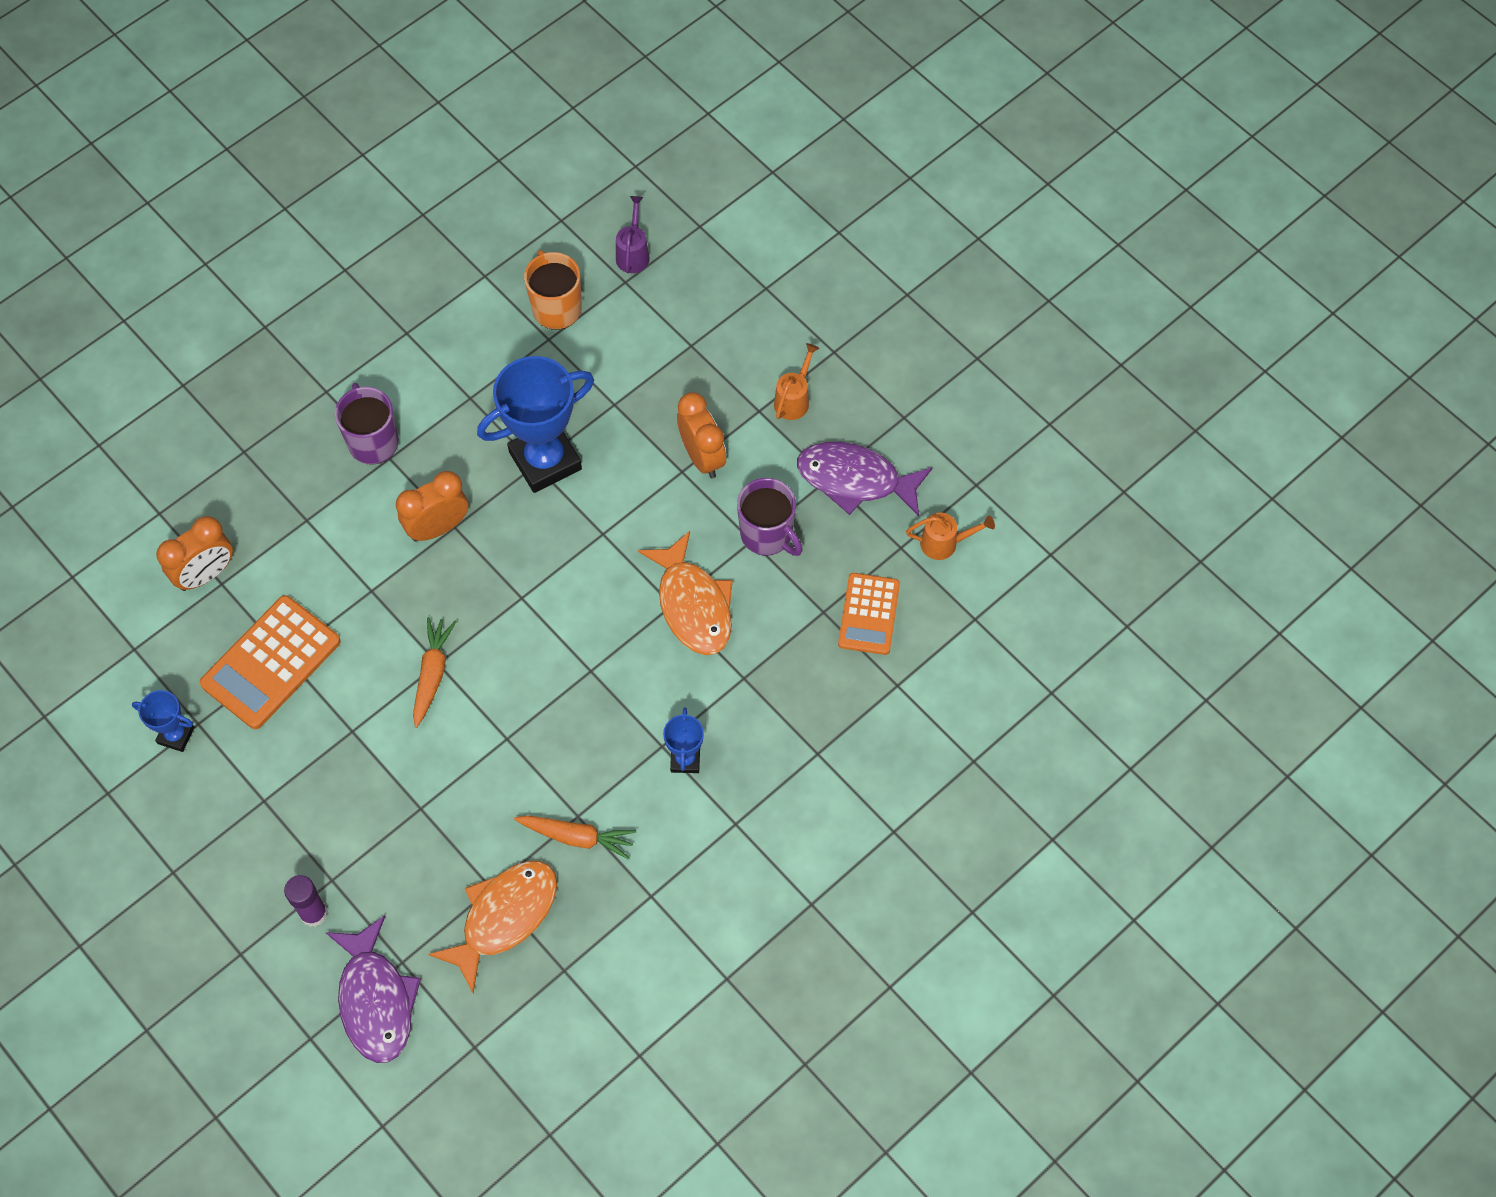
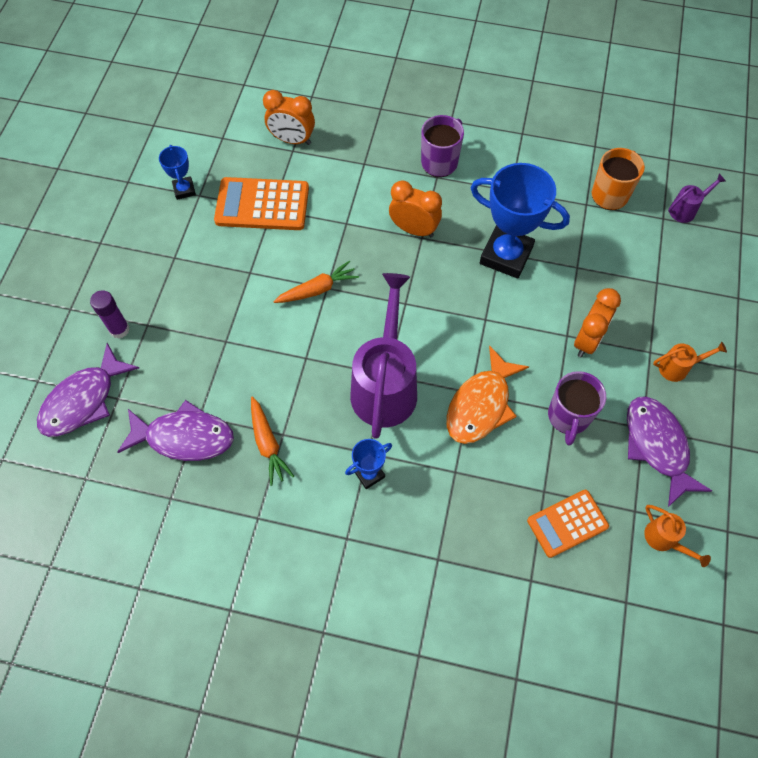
camera: 55 degrees right, 0 degrees up
orange fish [428,861,557,993] -> purple fish [117,400,234,461]
none -> purple watering can [350,273,417,439]

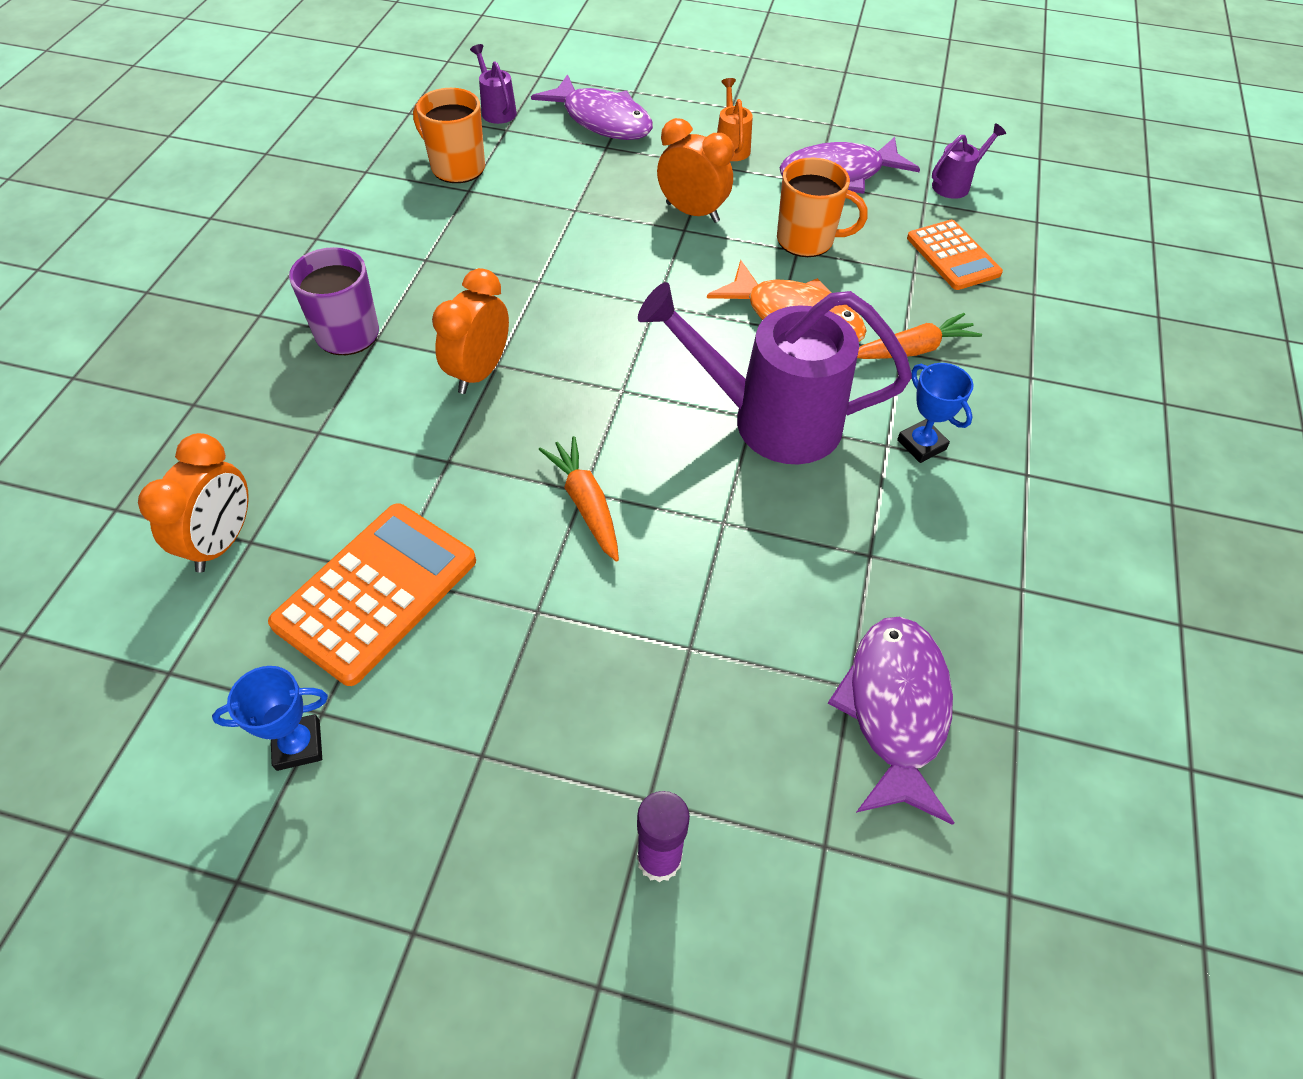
camera: 90 degrees left, 10 degrees down
purple fish [37,343,139,437] -> purple fish moved to [531,74,653,140]
orange calculator [214,177,309,230] -> orange calculator turned 150 degrees counterclockwise [268,503,476,686]
orange carrot [251,397,294,486] -> orange carrot moved to [857,313,982,359]
blue trophy [471,163,570,278] -> none
purple mug [548,371,606,446] -> orange mug [777,158,868,257]
orange watering can [644,505,711,567] -> purple watering can [932,123,1006,199]

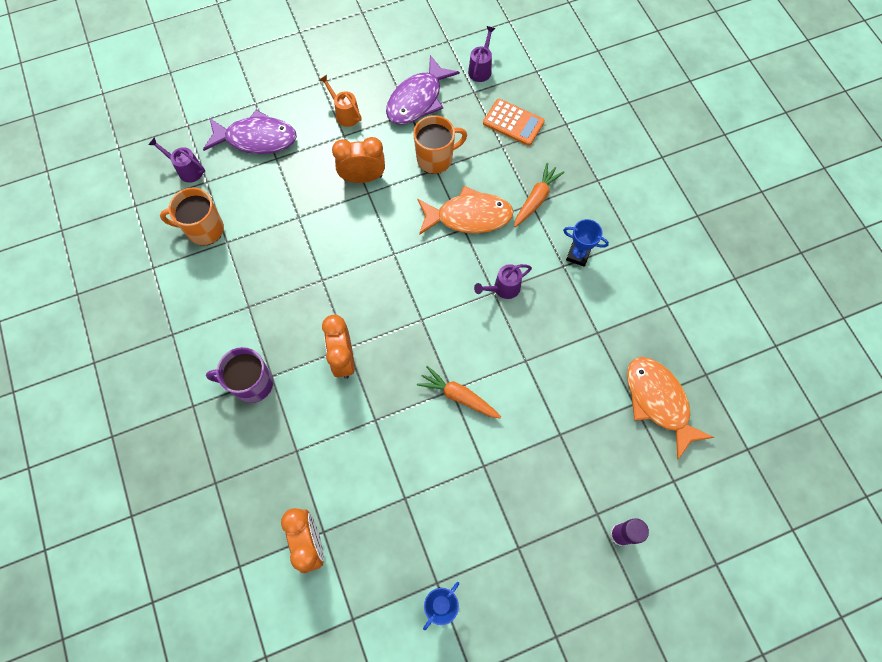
camera: 35 degrees left, 15 degrees up
orange calculator [268,503,476,686] -> none
purple watering can [638,282,912,464] -> purple watering can [474,264,532,299], size x0.44
purple fish [828,617,954,825] -> orange fish [627,357,714,460]

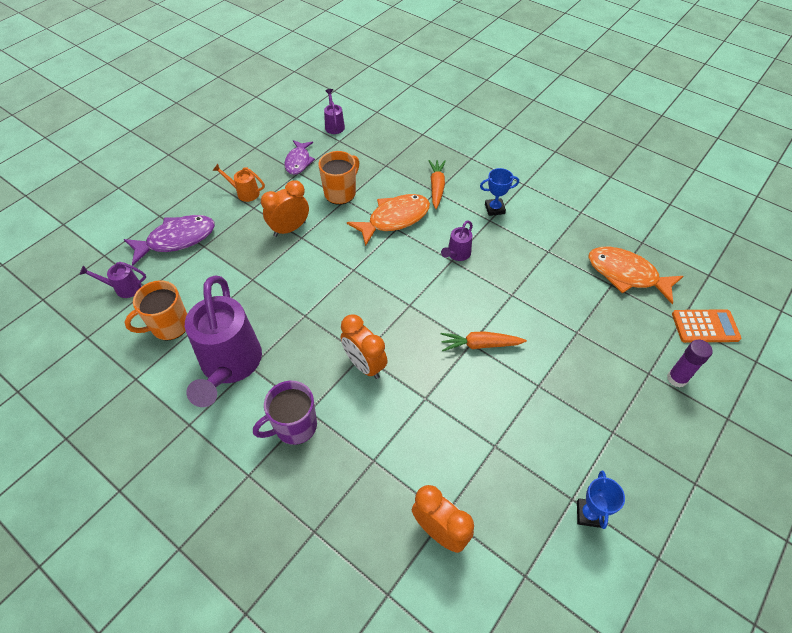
camera: 30 degrees left, 15 degrees down
purple fish [386,55,460,125] -> purple fish [284,140,315,175], size x0.65
orange calculator [483,99,545,146] -> orange calculator moved to [672,309,741,343]
none -> purple watering can [185,276,262,407]

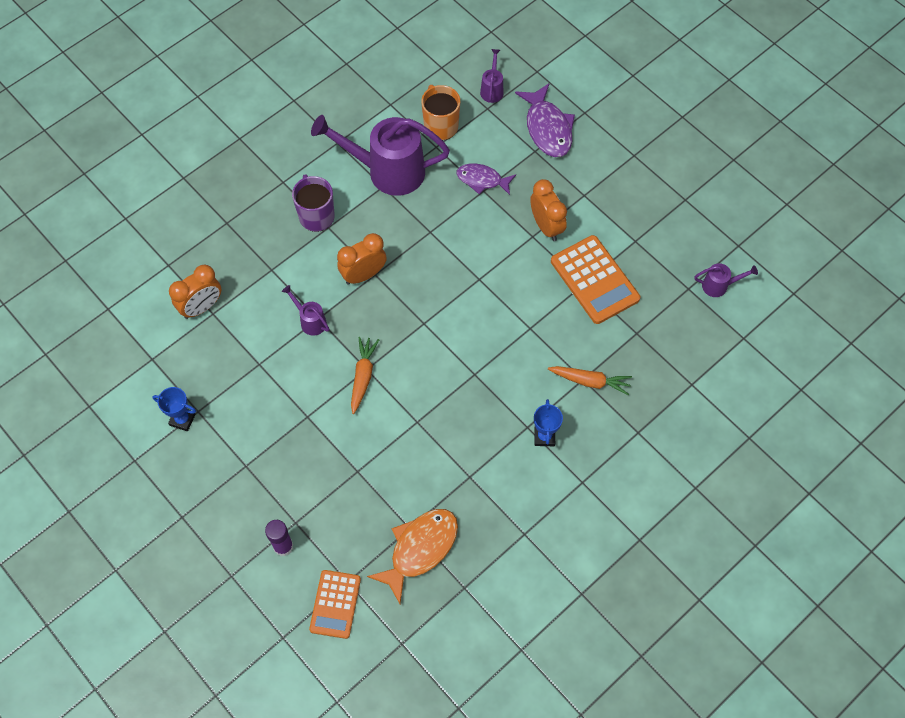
camera: 100 degrees right, 10 degrees up
orange watering can [213,164,265,202] -> none
purple fish [284,140,315,175] -> purple fish moved to [457,163,516,195]
orange mug [318,151,359,205] -> orange calculator [551,235,640,324]
orange fish [347,194,430,246] -> none
purple watering can [441,220,473,261] -> purple watering can moved to [282,285,330,336]

